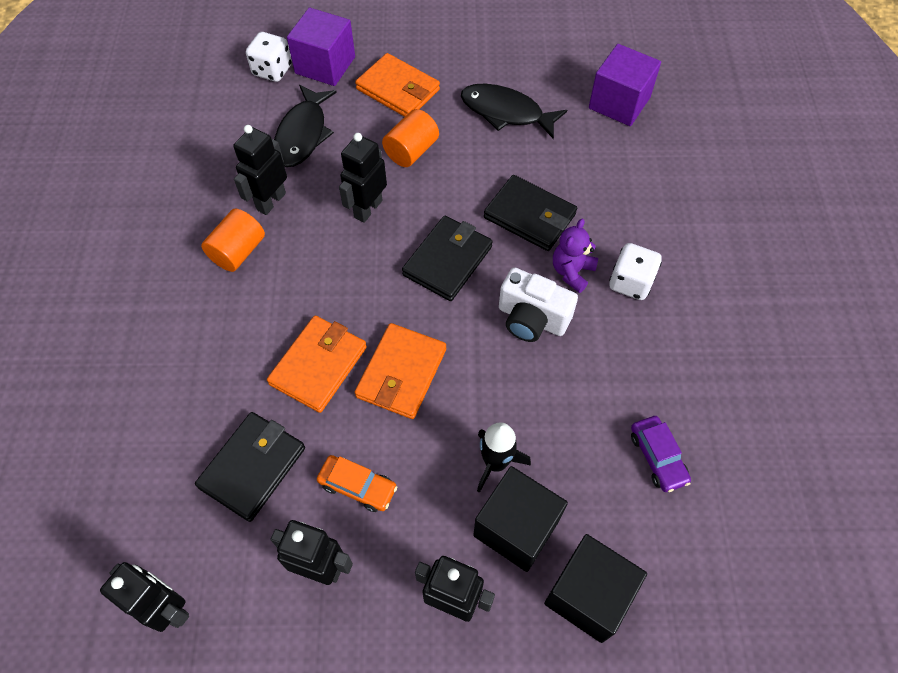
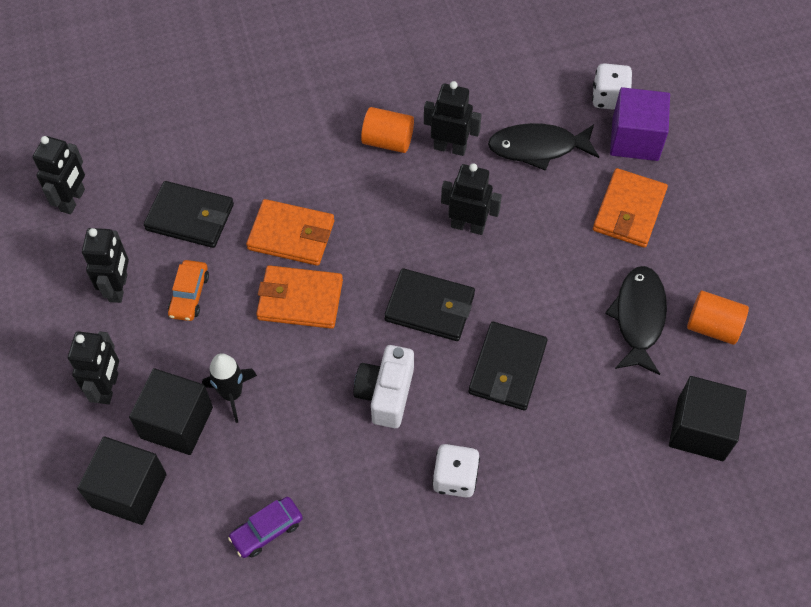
camera: 75 degrees right, 0 degrees up
orange cylinder [382,109,439,167] -> orange cylinder moved to [687,291,749,345]
purple teddy bear [553,219,598,293] -> none
purple cube [589,44,661,126] -> black cube [669,376,747,461]

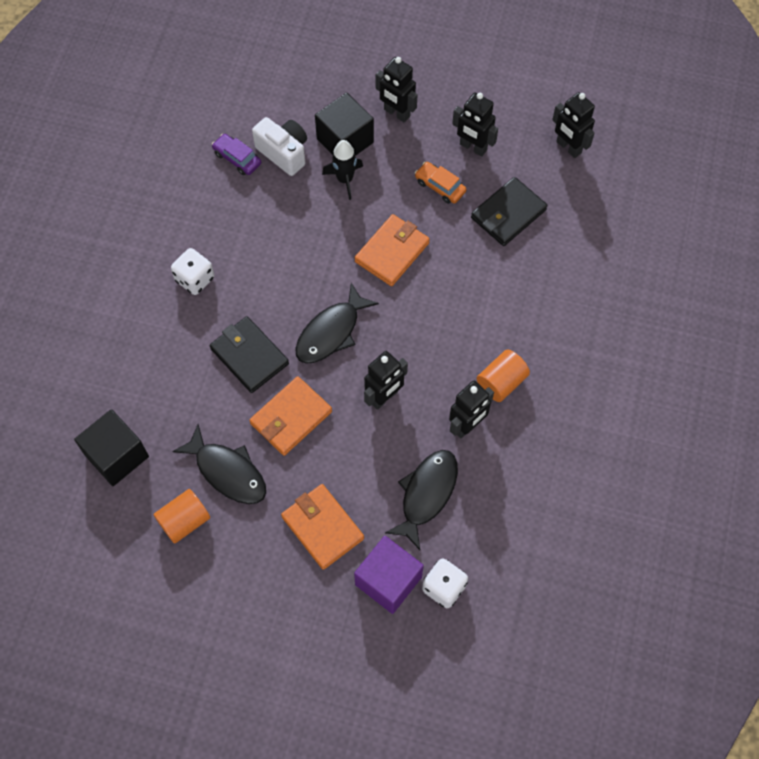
camera: 120 degrees right, 5 degrees up
black cube [77,437,167,525] -> none
purple car [228,497,303,558] -> purple car turned 45 degrees counterclockwise [212,134,261,175]
orange wallet [246,199,334,266] -> orange wallet moved to [249,376,332,456]
white camera [353,345,414,428] -> white camera moved to [252,117,307,176]
black wallet [384,268,475,341] -> black fish [295,283,379,364]

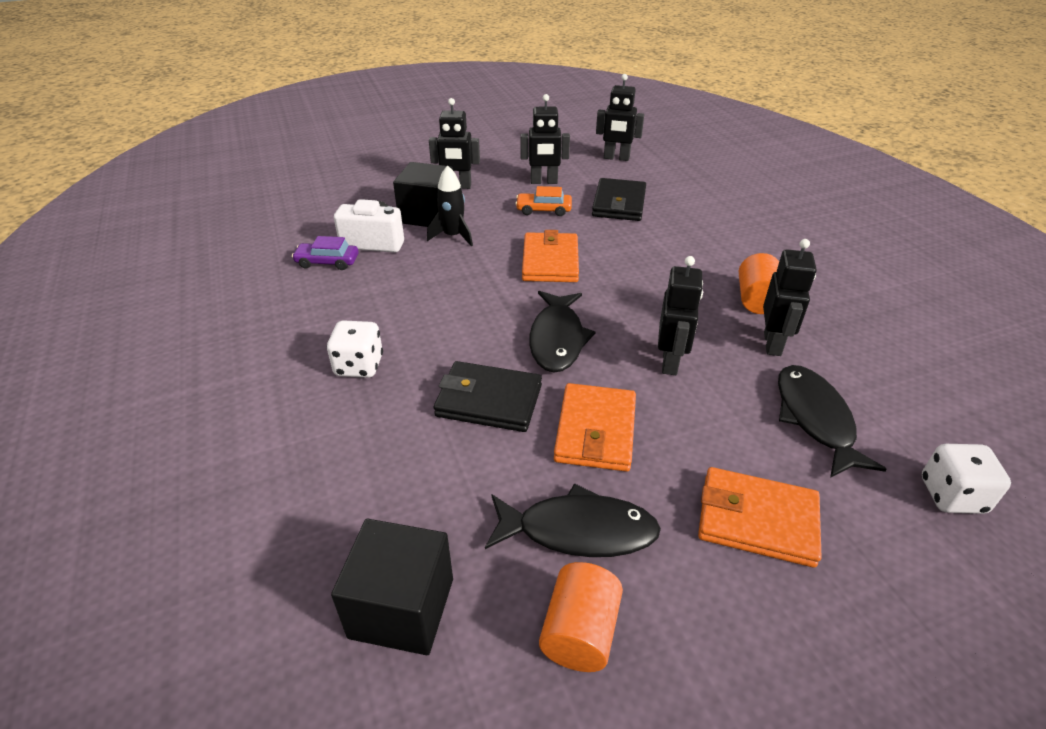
camera: 35 degrees left, 25 degrees down
purple cube [354,536,424,614] -> none

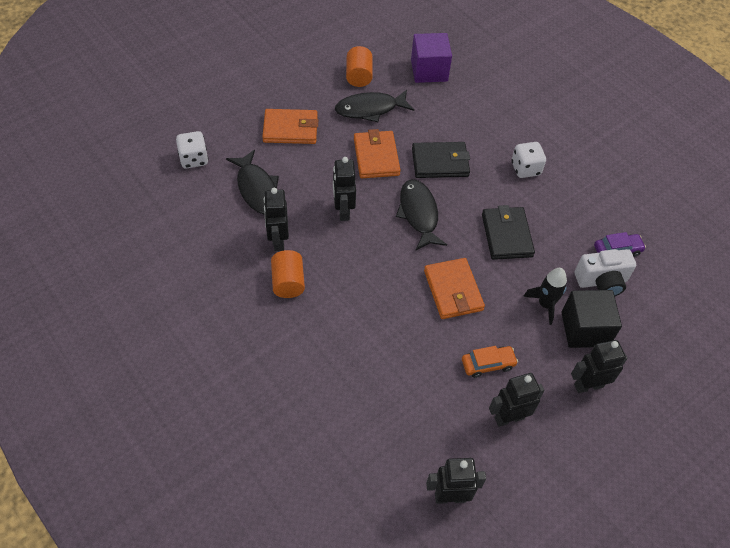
camera: 160 degrees right, 15 degrees up
black cube [331,519,453,655] -> purple cube [411,33,452,83]
black wallet [592,178,646,221] -> black wallet moved to [482,205,535,260]

